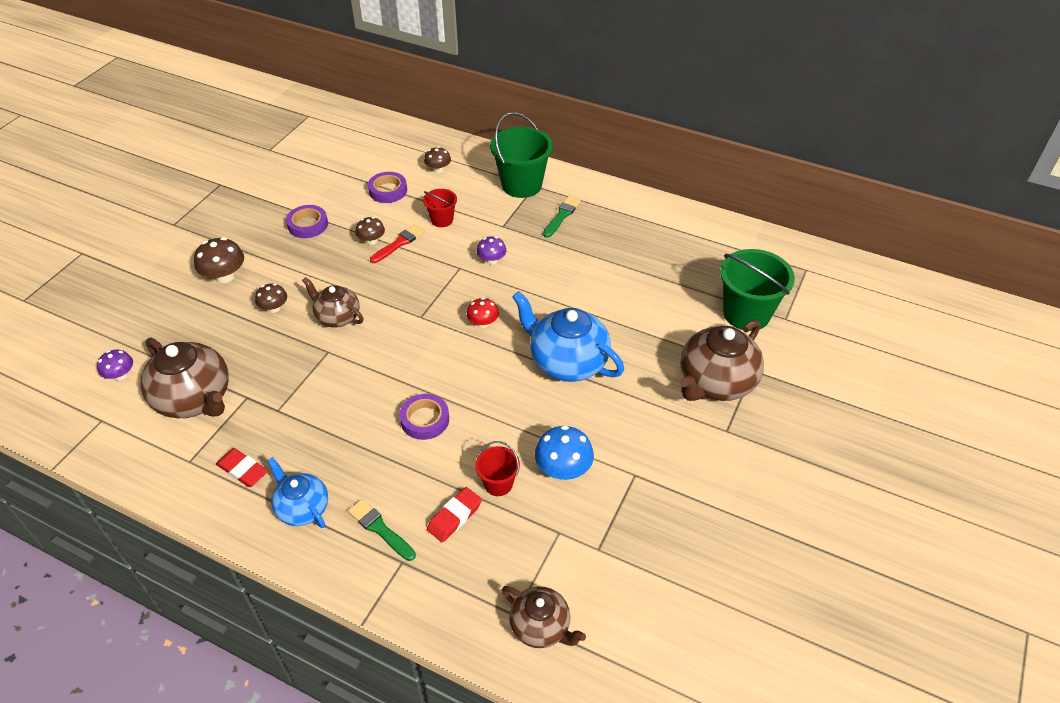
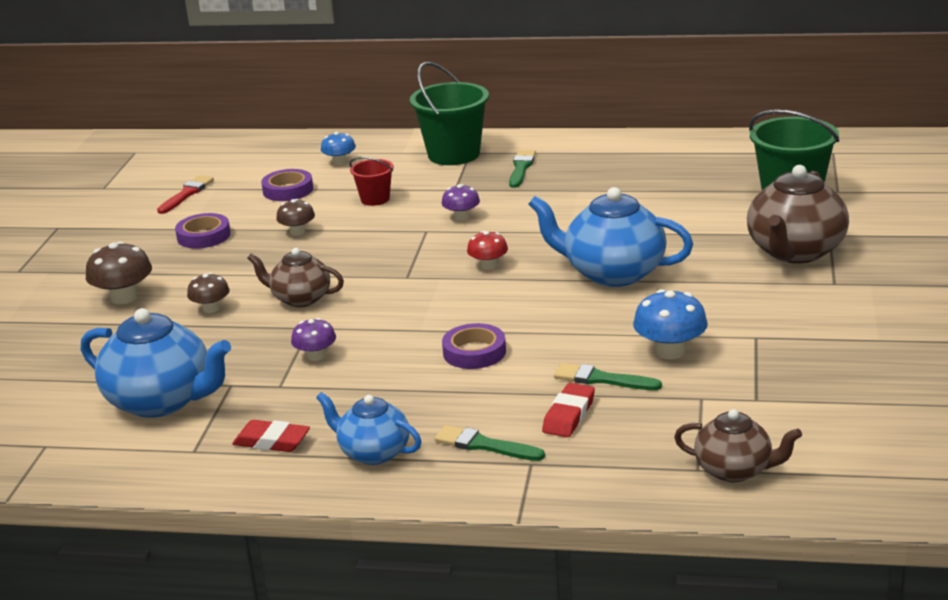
camera: 15 degrees left, 20 degrees down
purple mushroom [97,349,133,381] -> purple mushroom moved to [291,318,336,361]
brown teapot [141,338,229,418] -> blue teapot [81,308,231,418]
red brush [370,224,425,263] -> red brush moved to [157,175,214,214]
brown mushroom [424,147,451,173] -> blue mushroom [321,132,356,165]
red bucket [475,441,520,496] -> green brush [554,363,662,390]

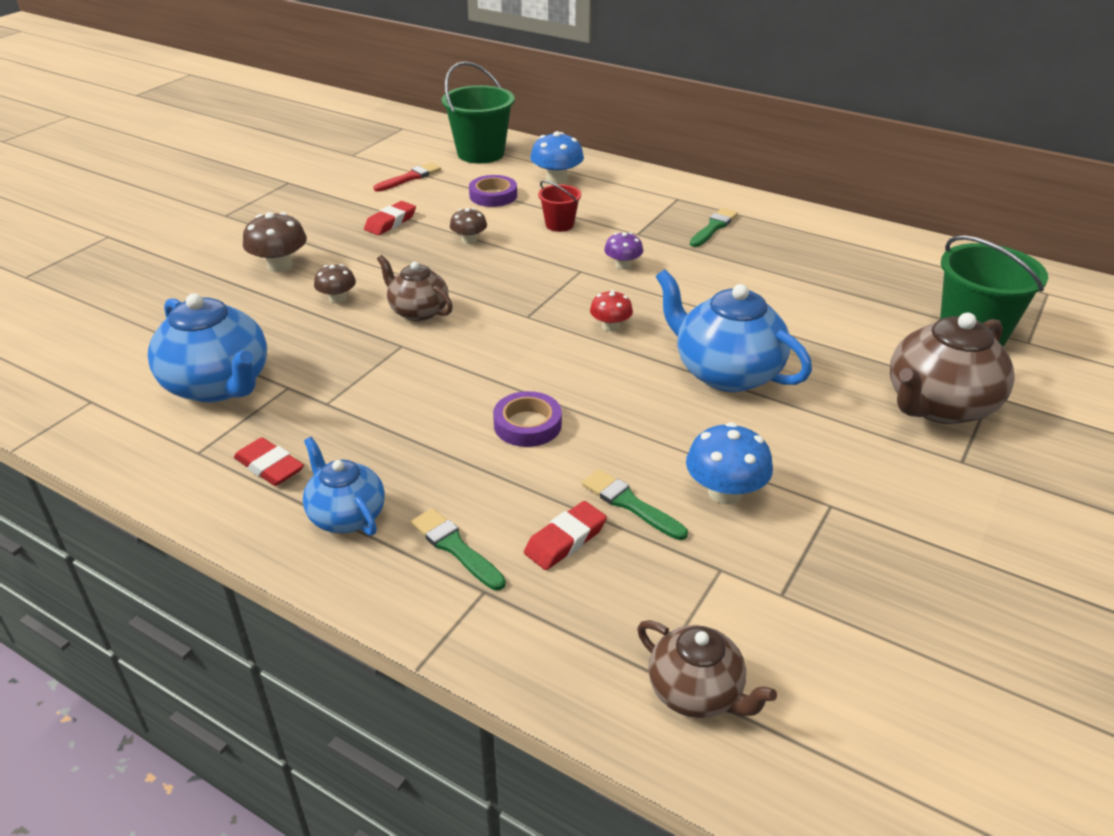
camera: 20 degrees right, 10 degrees up
purple tape [175,213,231,249] -> red eraser [364,201,416,235]
purple mushroom [291,318,336,361] -> none
blue mushroom [321,132,356,165] -> blue mushroom [530,131,584,184], size x1.59
green bucket [410,62,489,165] -> green bucket moved to [442,61,515,164]

